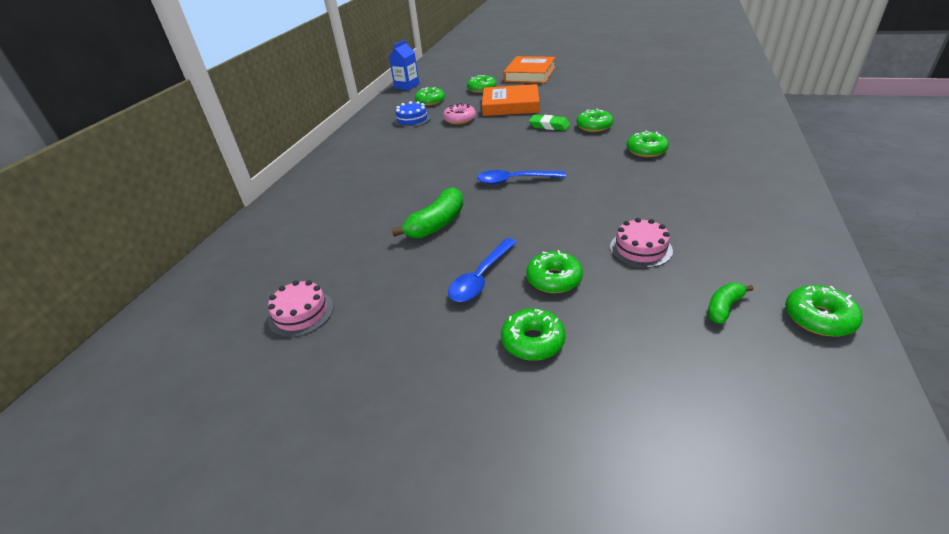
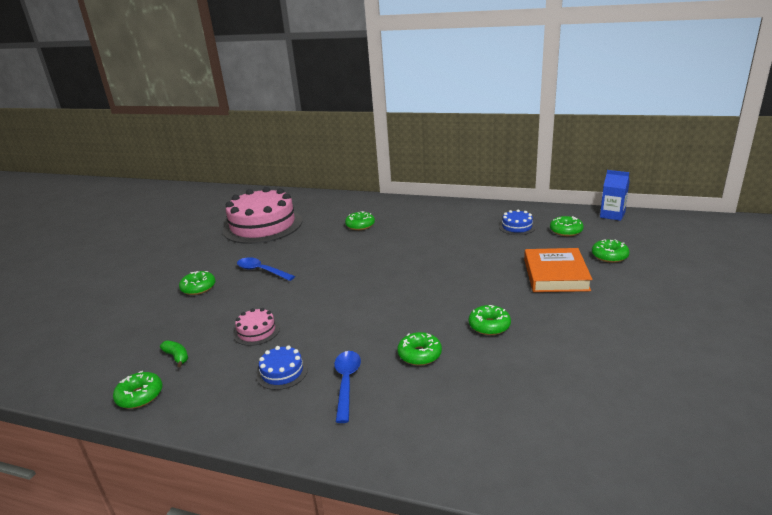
camera: 90 degrees right, 10 degrees down
pink cake [268,280,334,337] -> pink cake [223,187,302,244], size x2.39
green banana [392,187,463,239] -> none
pink donut [443,103,476,125] -> none
blue spoon [477,170,566,184] -> blue spoon moved to [334,351,361,423]
orange book [503,56,556,83] -> none
green donut [526,250,583,293] -> green donut moved to [345,211,375,230]
green eraser [529,115,570,131] -> none
none -> blue cake [256,345,308,390]

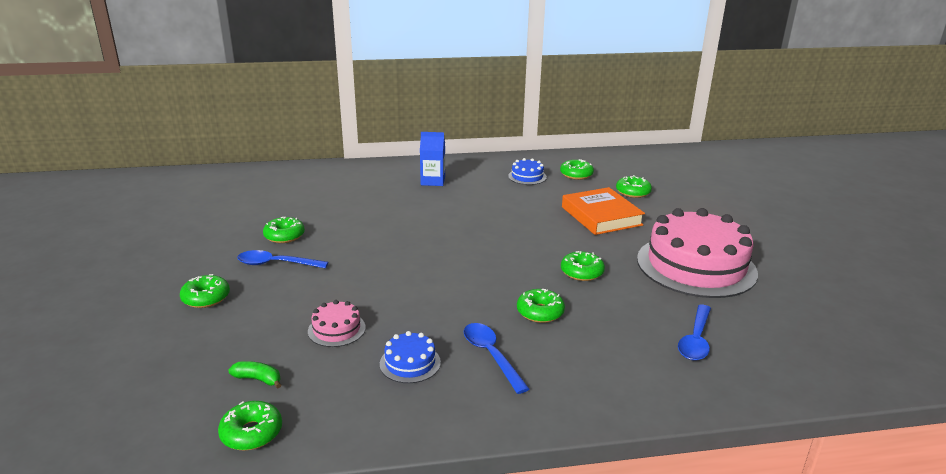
camera: 30 degrees left, 0 degrees up
pink cake [223,187,302,244] -> pink cake moved to [637,208,758,298]
green donut [345,211,375,230] -> green donut moved to [263,217,305,243]
blue carton [600,170,630,221] -> blue carton moved to [420,132,445,186]
none -> blue spoon [678,304,711,361]

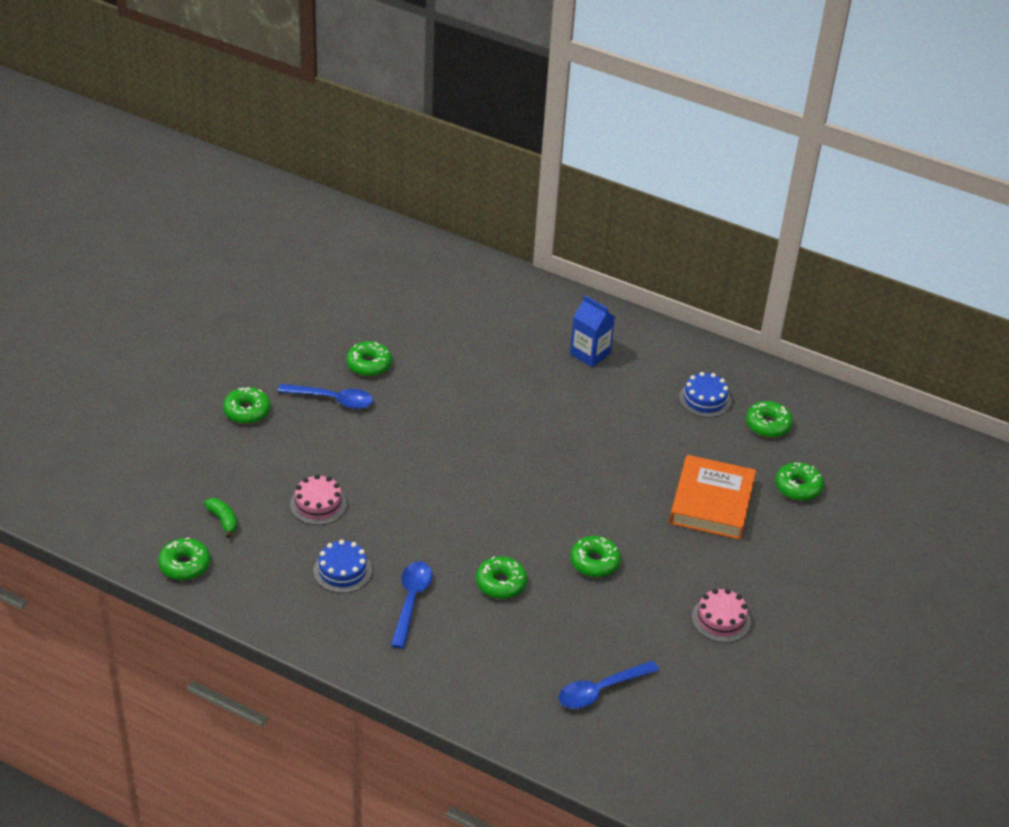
camera: 35 degrees right, 15 degrees up
blue spoon [237,250,328,269] -> blue spoon turned 150 degrees clockwise [278,384,373,409]
pink cake [637,208,758,298] -> pink cake [692,589,751,643], size x0.42

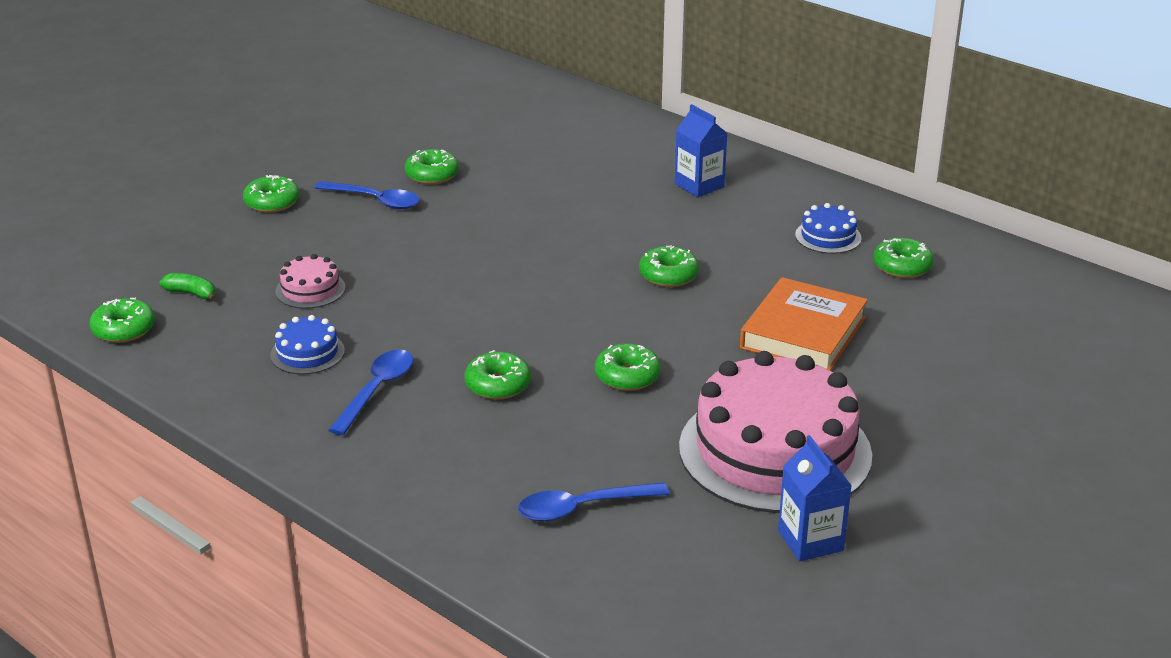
camera: 15 degrees right, 10 degrees down
green banana [204,498,237,538] -> green banana turned 45 degrees counterclockwise [160,273,216,301]
pink cake [692,589,751,643] -> pink cake [679,351,872,513], size x2.39
green donut [775,462,824,501] -> green donut moved to [639,246,699,287]
none -> blue carton [778,435,852,561]

